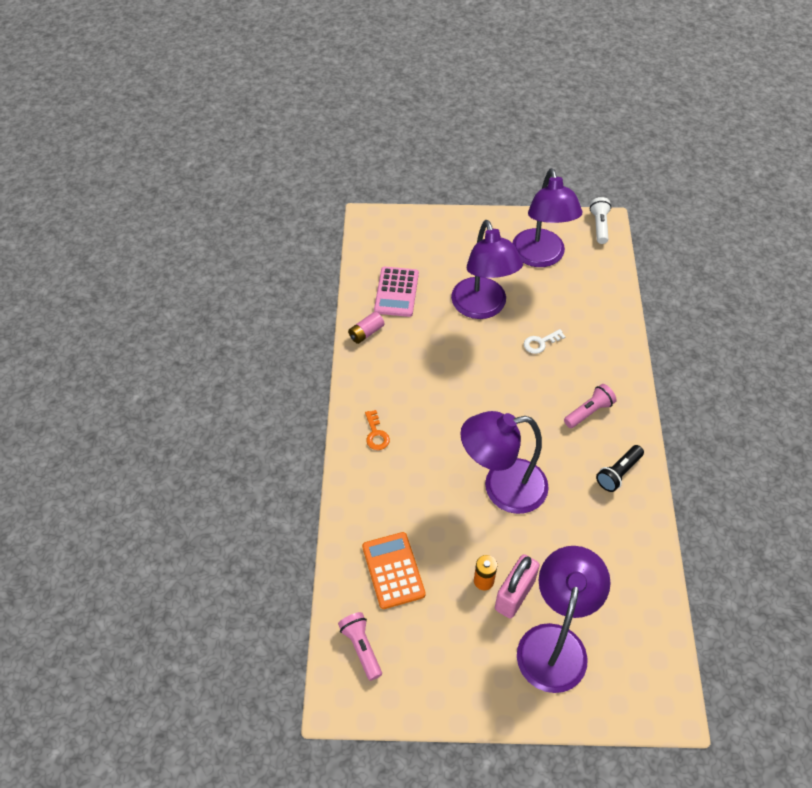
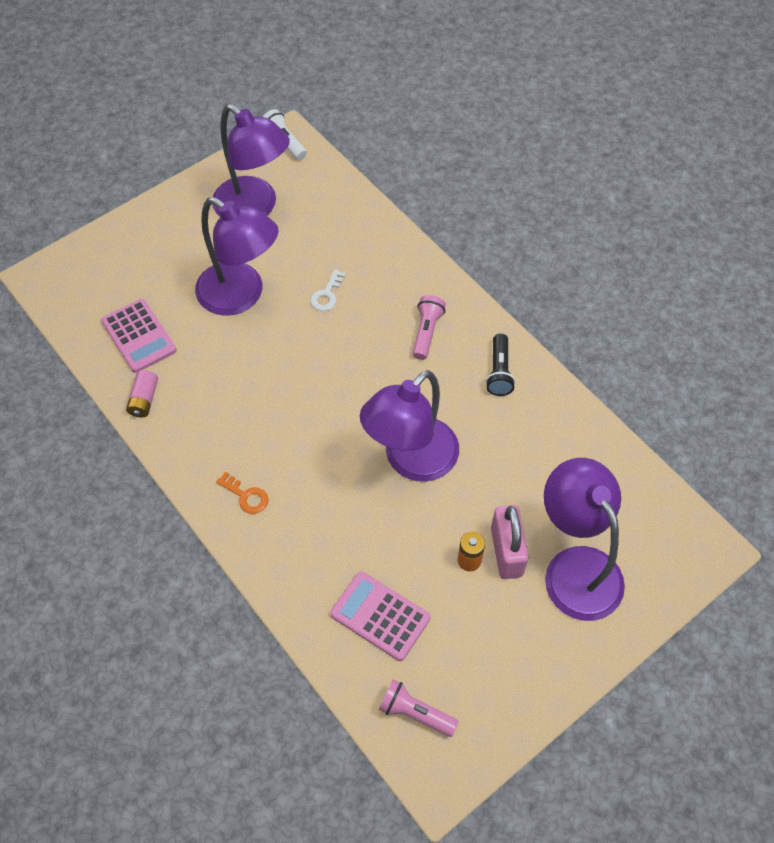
camera: 40 degrees left, 5 degrees up
orange calculator [362,532,426,609] -> pink calculator [330,571,431,661]

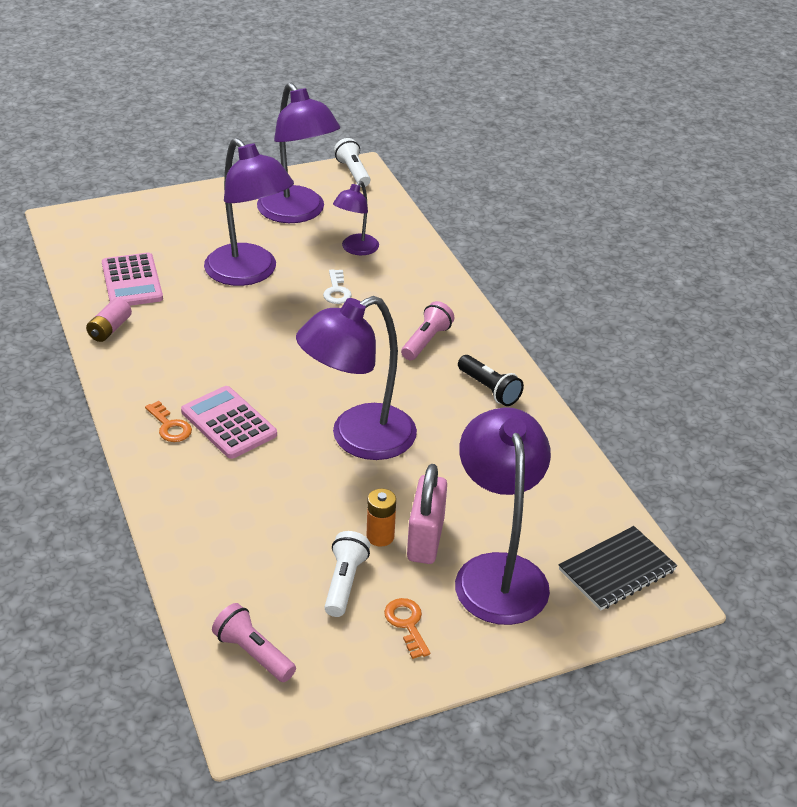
camera: 15 degrees right, 20 degrees down
white key [310,269,346,311] -> white key turned 45 degrees counterclockwise [323,269,352,304]
pink calculator [330,571,431,661] -> pink calculator moved to [181,386,277,459]
black flashlight [486,333,515,396] -> black flashlight turned 60 degrees counterclockwise [458,355,524,406]
none -> white flashlight [324,531,370,617]
none -> purple lamp [333,181,379,255]
none -> orange key [384,598,430,659]
none -> black notebook [559,526,677,611]

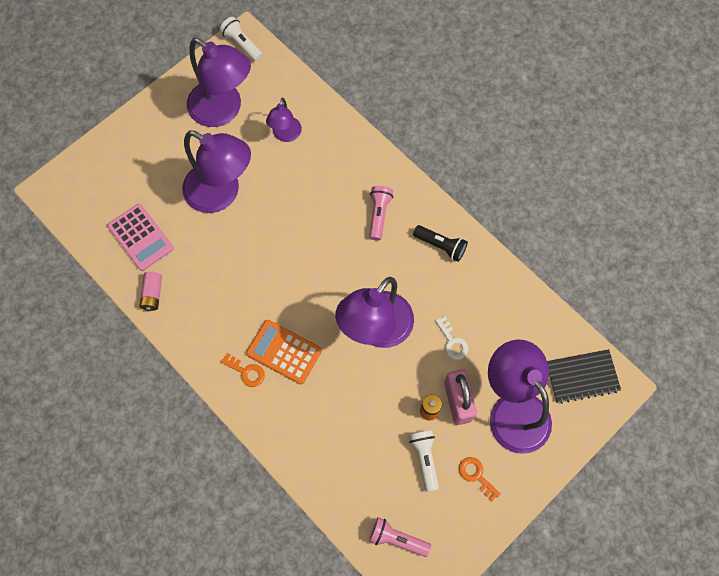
camera: 20 degrees left, 30 degrees up
pink calculator [181,386,277,459] -> orange calculator [246,320,322,384]
white key [323,269,352,304] -> white key moved to [436,316,468,360]
black notebook [559,526,677,611] -> black notebook turned 45 degrees clockwise [547,349,621,404]

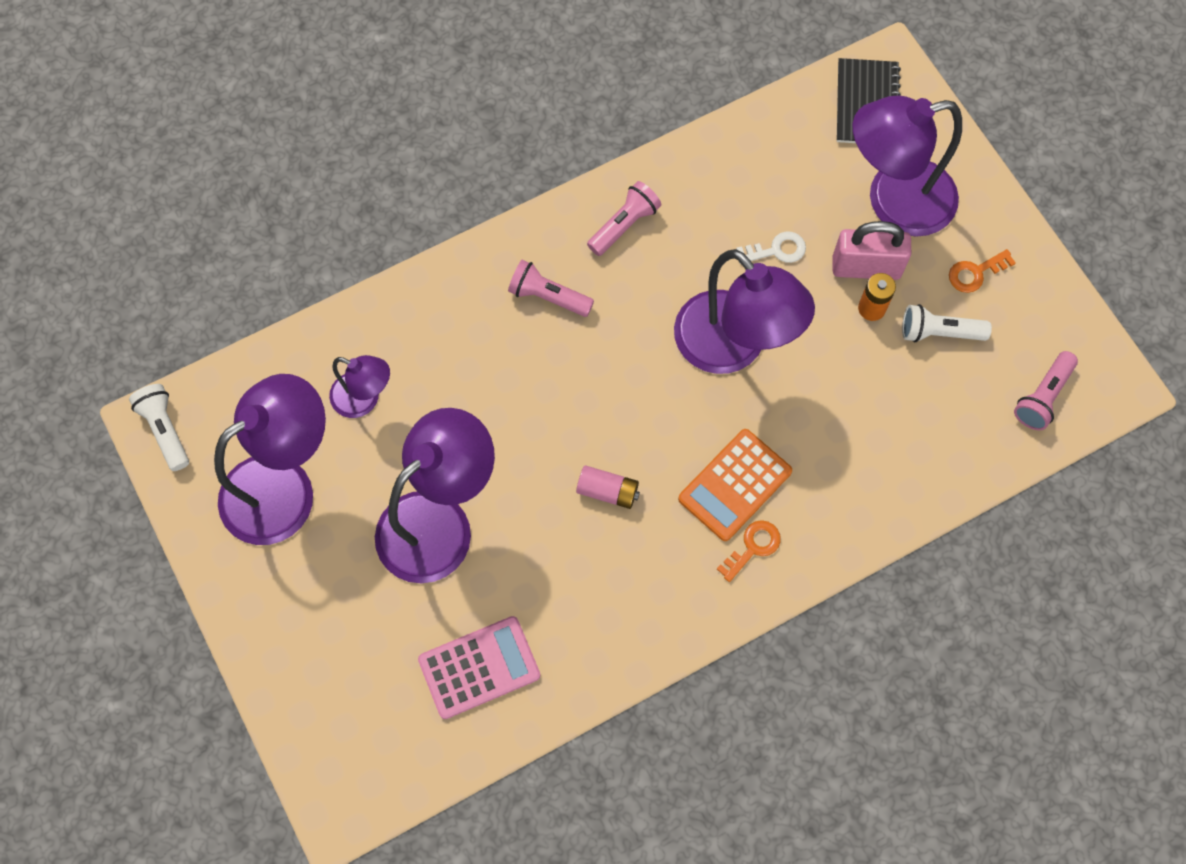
camera: 75 degrees left, 0 degrees up
pink battery [140,272,162,311] -> pink battery moved to [576,465,640,509]
white flashlight [220,17,263,62] -> white flashlight turned 90 degrees clockwise [129,384,189,471]
black flashlight [413,225,468,262] -> pink flashlight [587,181,661,256]

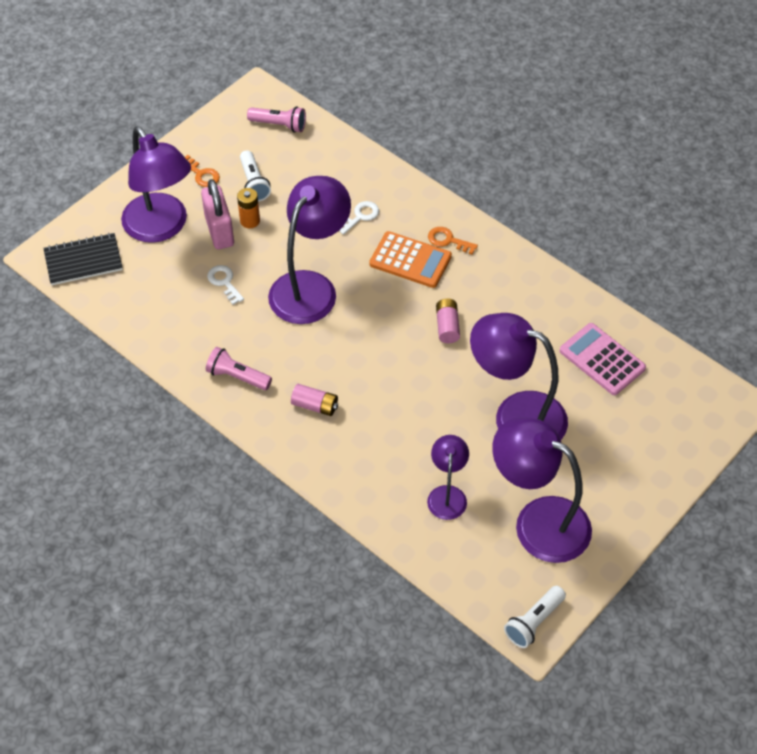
camera: 110 degrees left, 15 degrees down
pink flashlight [508,260,594,317] -> pink battery [291,384,338,416]
none -> white key [339,201,379,235]

